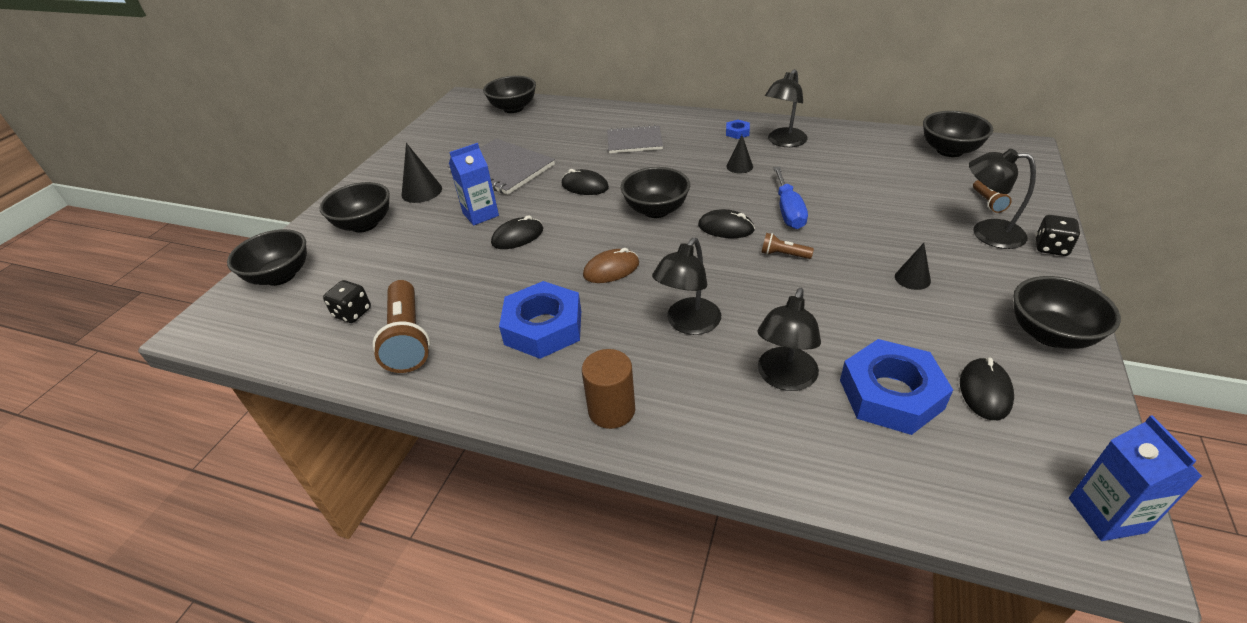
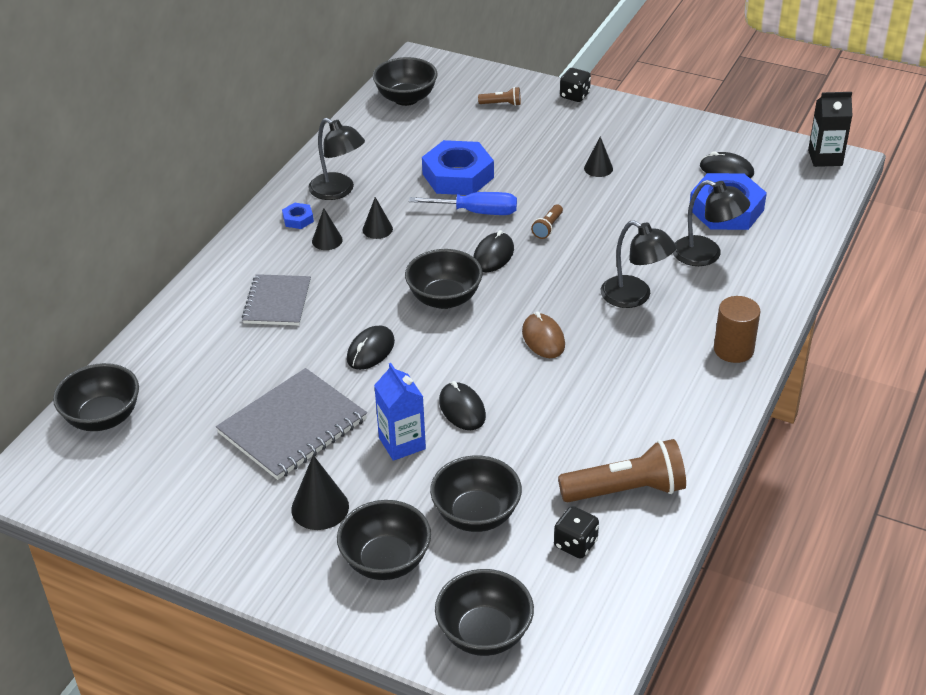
camera: 85 degrees left, 0 degrees up
blue nut [499,281,581,359] -> blue nut moved to [422,140,494,195]
black lamp [969,149,1036,249] -> none
black bowl [1013,276,1121,349] -> black bowl moved to [430,456,522,532]
blue carton [1069,415,1202,541] -> black carton [808,92,853,167]
none -> black cone [312,208,343,250]

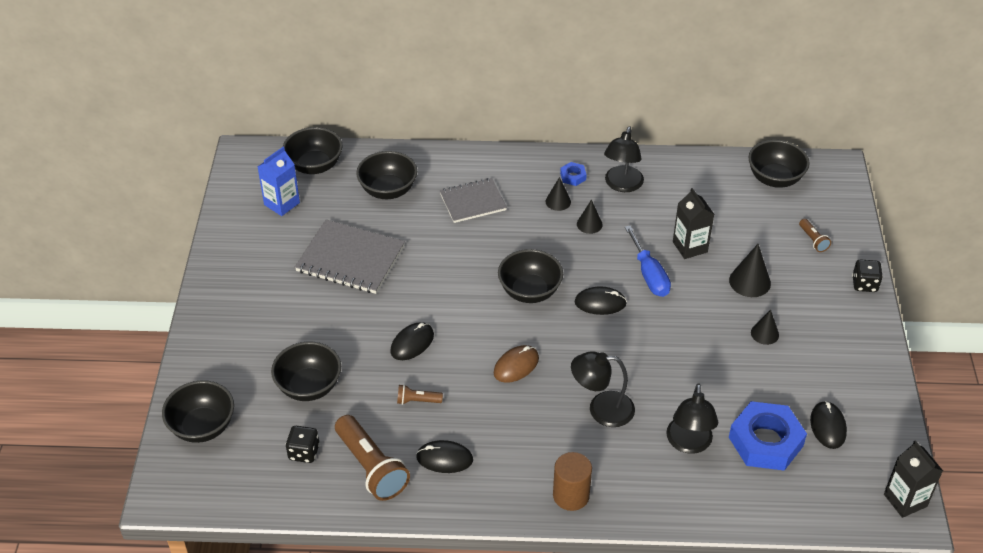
camera: 65 degrees right, 5 degrees up
black cone [291,455,349,530] -> black cone moved to [729,244,771,297]
black bowl [337,500,431,580] -> black bowl moved to [356,151,417,199]
black mouse [347,326,395,370] -> black mouse moved to [416,440,473,473]
blue carton [374,363,426,461] -> blue carton moved to [258,147,300,216]
blue nut [422,140,494,195] -> black carton [673,188,714,259]
brown flashlight [531,204,563,239] -> brown flashlight moved to [397,384,443,405]
black lamp [601,220,676,308] -> black lamp turned 75 degrees clockwise [571,351,635,427]

